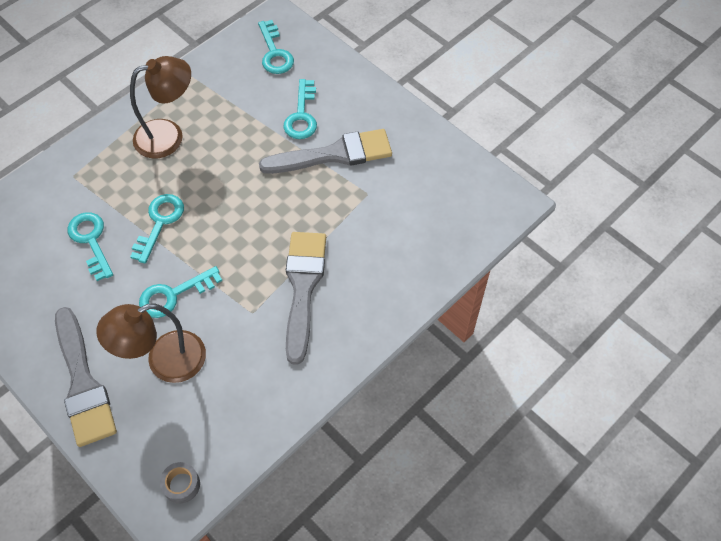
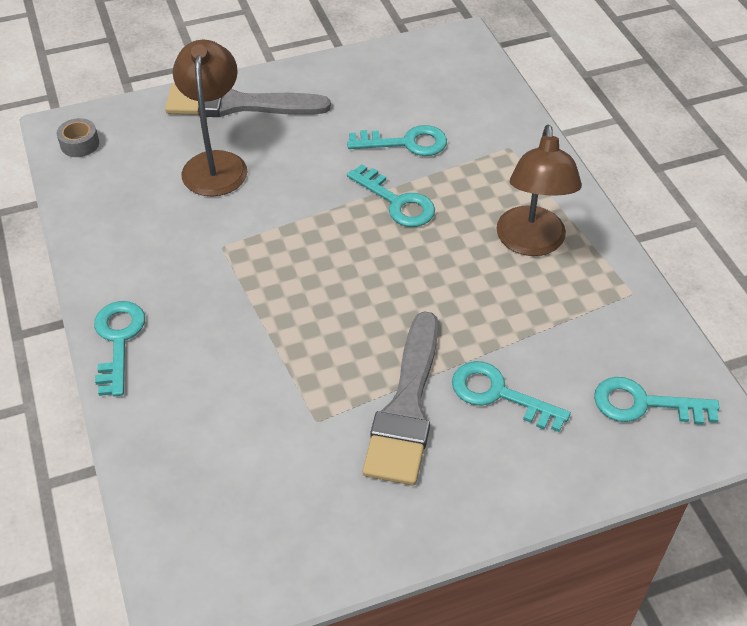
camera: 115 degrees right, 10 degrees down
turquoise key [139,266,222,318] -> turquoise key moved to [94,301,145,396]
grey brush [286,232,326,365] -> none

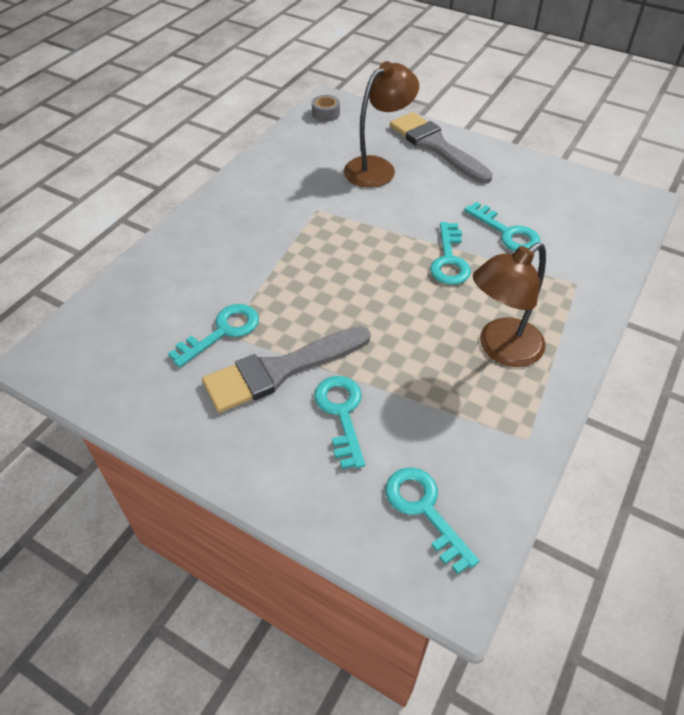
camera: 50 degrees right, 0 degrees up
turquoise key [94,301,145,396] -> turquoise key moved to [168,304,259,368]

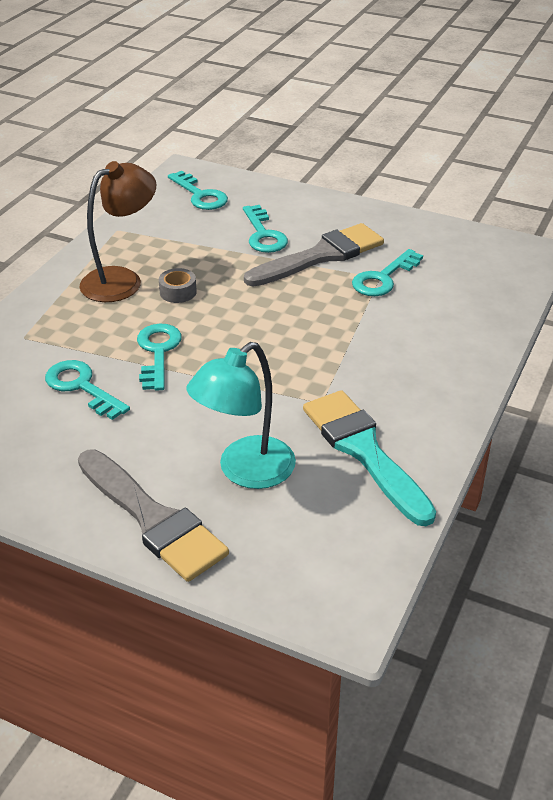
camera: 175 degrees right, 10 degrees down
grey tape [312,95,340,122] -> grey tape moved to [159,268,197,303]
brown lamp [344,61,419,188] -> turquoise lamp [187,342,296,489]
none -> turquoise brush [303,390,436,526]

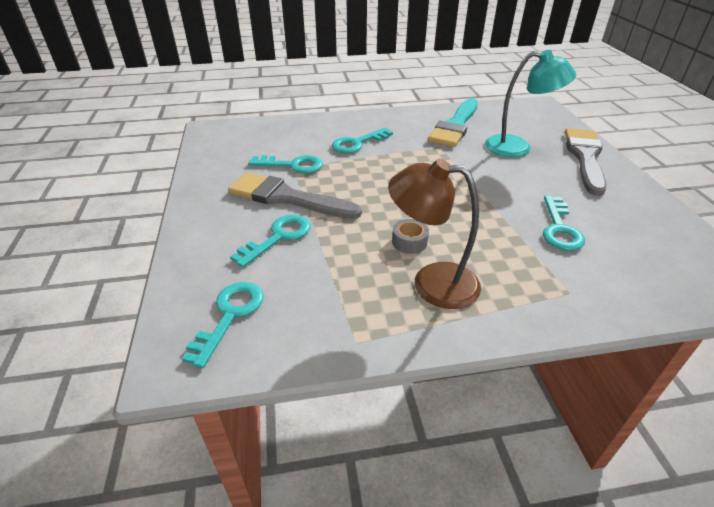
camera: 125 degrees left, 0 degrees up
turquoise key [137,324,182,391] -> turquoise key moved to [332,128,393,153]

